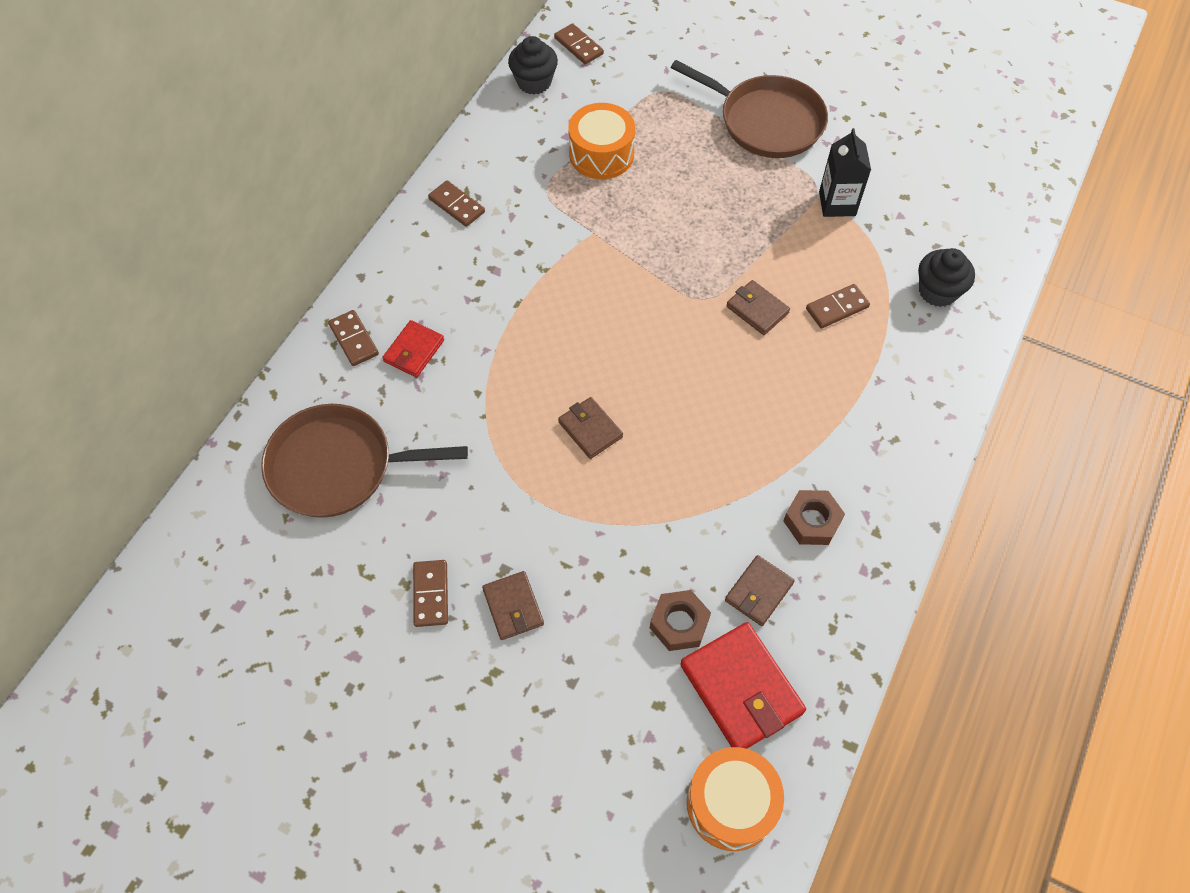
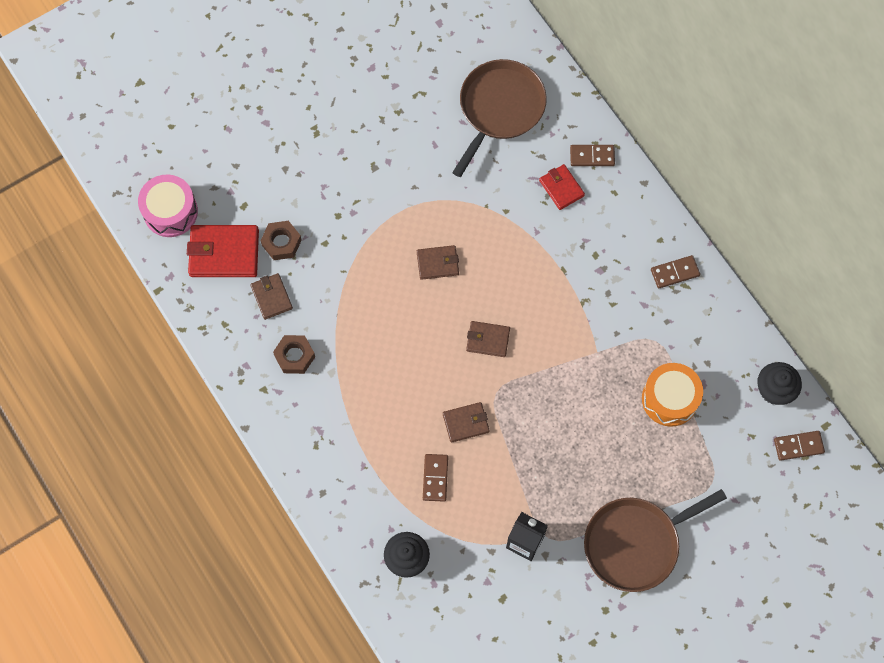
camera: 120 degrees right, 10 degrees up
brown domino [413,560,448,627] -> none
brown wallet [482,571,544,640] -> brown wallet moved to [466,321,510,357]
orange drum [687,747,784,851] -> pink drum [138,175,198,237]

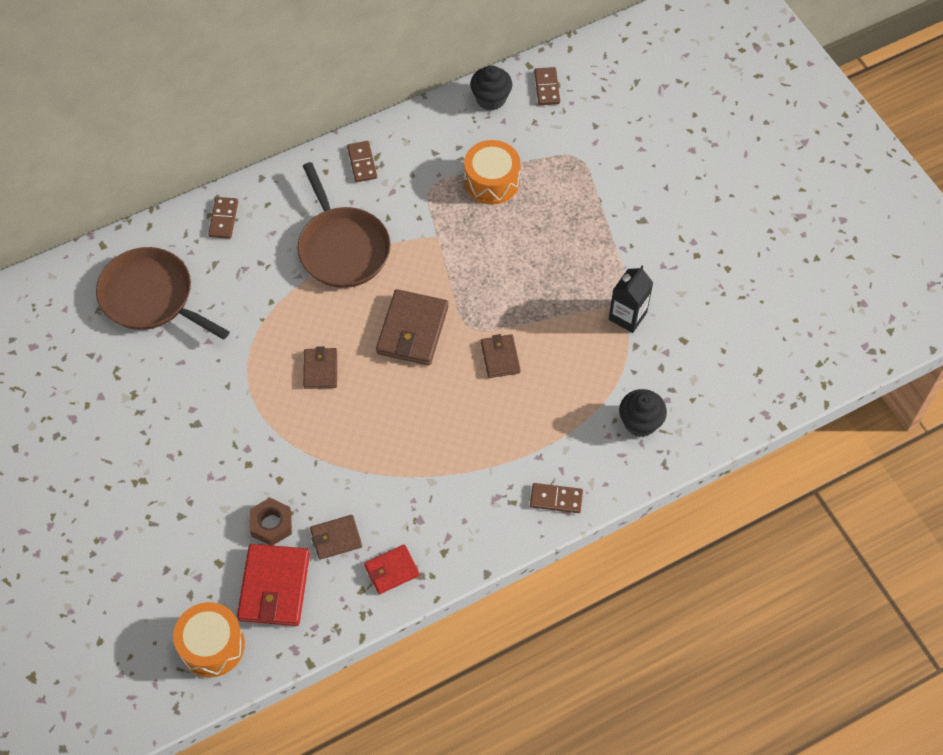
camera: 85 degrees left, 10 degrees down
pink drum [138,175,198,237] -> orange drum [173,602,245,677]
brown nut [273,335,315,374] -> none
brown domino [423,454,448,502] -> brown domino moved to [530,483,583,513]
brown wallet [466,321,510,357] -> brown wallet [376,289,448,365], size x1.72
red wallet [539,164,585,210] -> red wallet moved to [364,544,420,594]
brown pan [584,489,727,592] -> brown pan moved to [297,162,391,288]

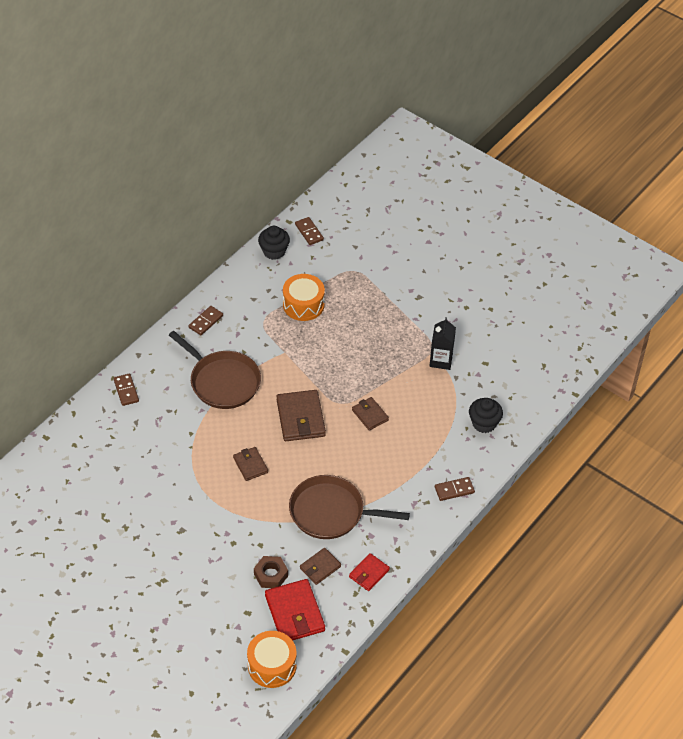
camera: 25 degrees left, 10 degrees down
brown pan [96,247,230,340] -> brown pan moved to [289,475,410,539]
brown domino [347,141,377,182] -> brown domino turned 75 degrees clockwise [189,306,223,335]

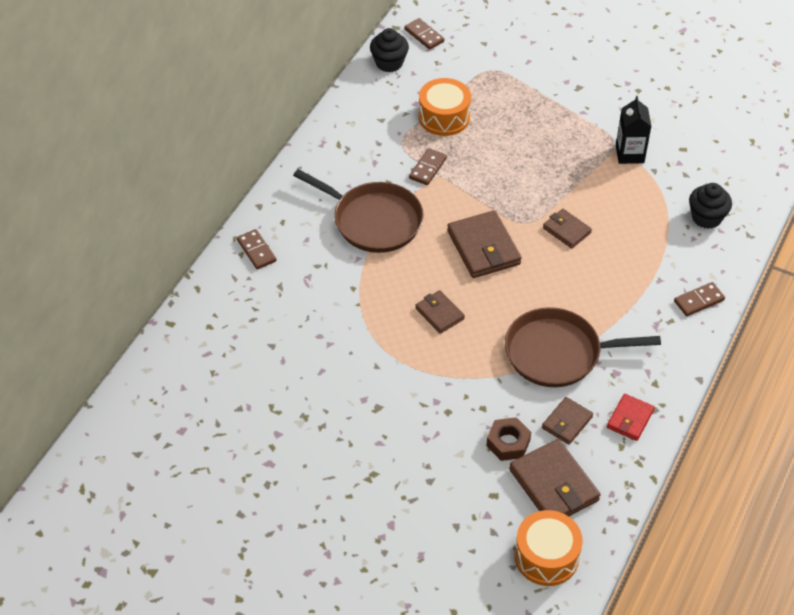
camera: 10 degrees left, 0 degrees up
brown domino [189,306,223,335] -> brown domino moved to [409,148,447,185]
red wallet [265,579,325,640] -> brown wallet [509,439,601,516]

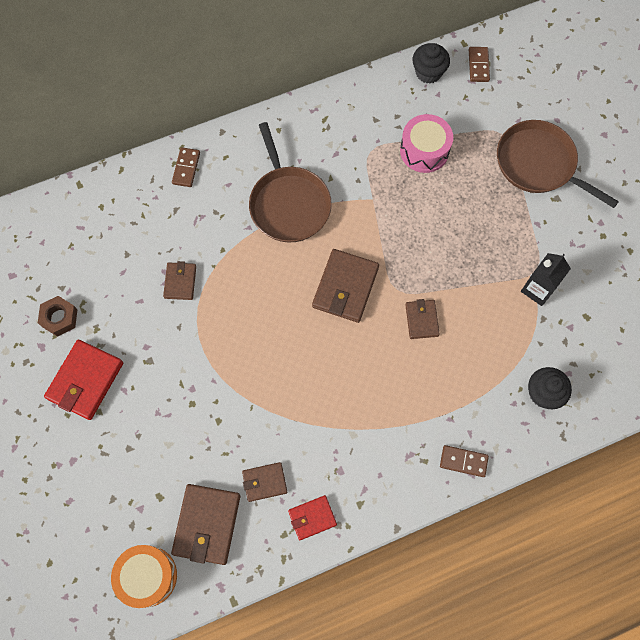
camera: 40 degrees right, 20 degrees up
brown domino [409,148,447,185] -> none
brown wallet [415,290,465,334] -> brown wallet moved to [163,261,196,300]
orange drum [419,78,471,136] -> pink drum [400,114,453,173]
brown nut [486,417,531,461] -> brown nut moved to [38,296,77,337]
brown pan [505,307,661,387] -> brown pan moved to [497,120,619,208]
none -> red wallet [44,340,123,420]

